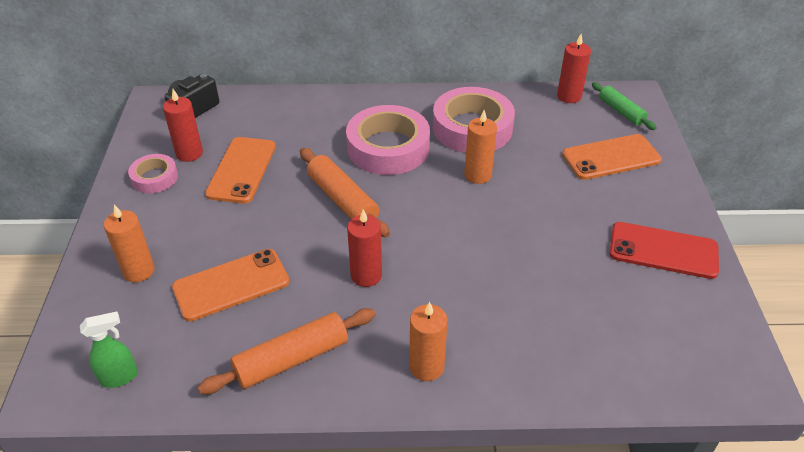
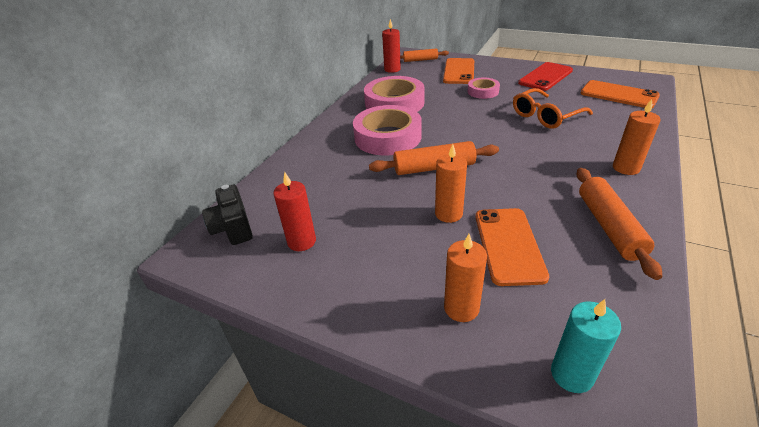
camera: 60 degrees left, 5 degrees down
green spray bottle [80,312,138,388] -> none
pink tape [128,154,178,193] -> pink tape moved to [468,78,500,99]
orange phone [205,137,276,203] -> orange phone moved to [580,80,660,108]
red candle [347,209,382,287] -> none
orange candle [464,110,497,184] -> orange candle moved to [435,144,467,223]
green rolling pin [592,82,657,130] -> orange rolling pin [400,48,449,62]
none -> orange glasses [513,88,593,129]
none -> turquoise candle [551,299,621,393]

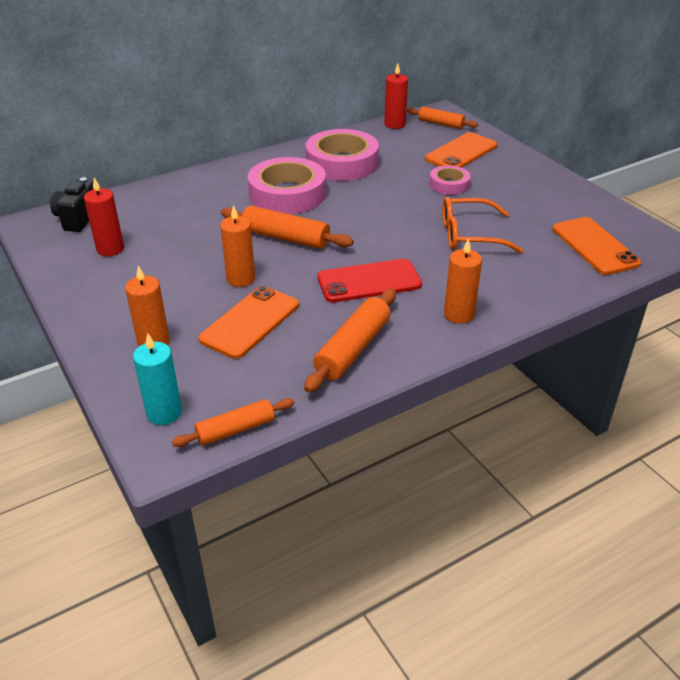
camera: 30 degrees right, 0 degrees up
red phone [518,62,573,91] -> red phone moved to [317,259,422,302]
none -> orange rolling pin [172,398,295,447]

